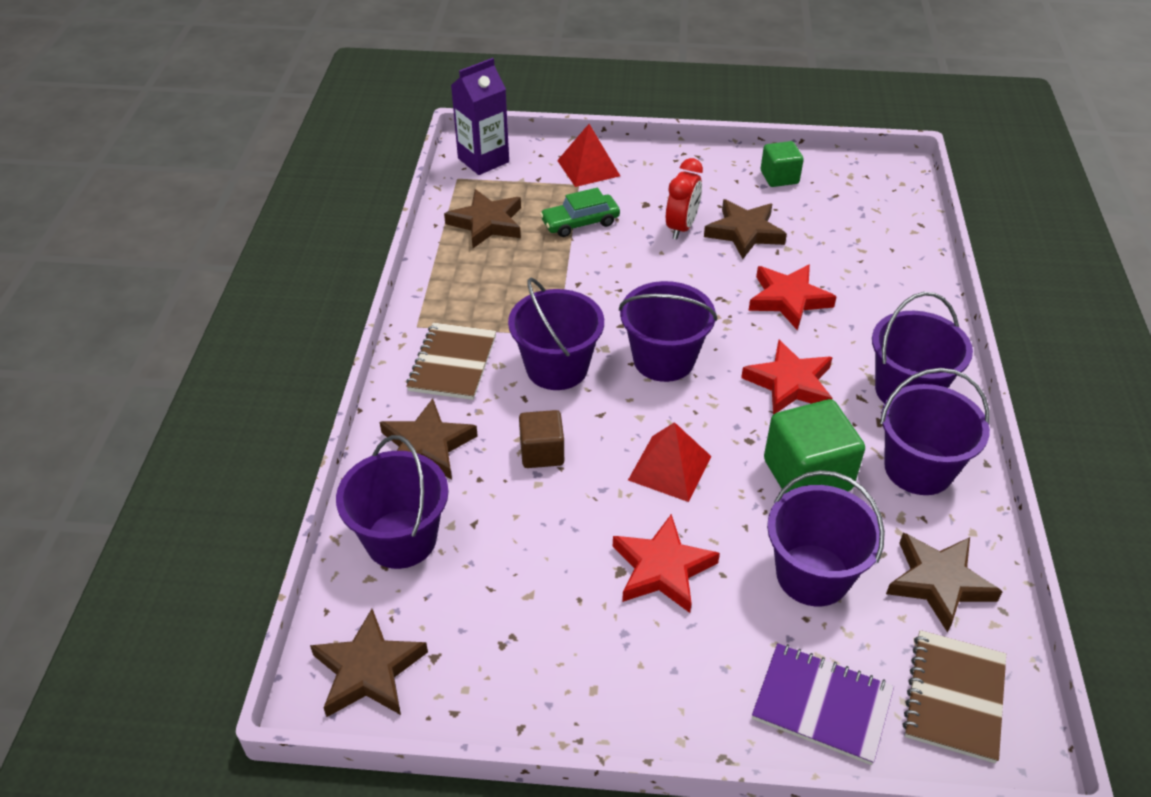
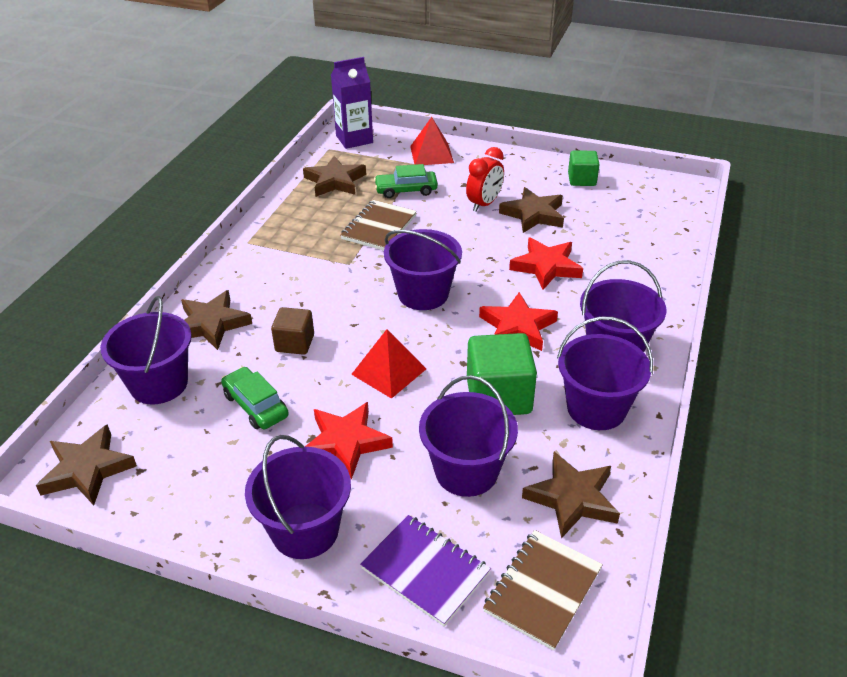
camera: 15 degrees right, 5 degrees down
brown notebook [406,323,496,400] -> brown notebook moved to [340,200,417,251]
purple bucket [508,278,604,390] -> purple bucket moved to [245,435,351,559]
none -> green car [221,367,289,429]

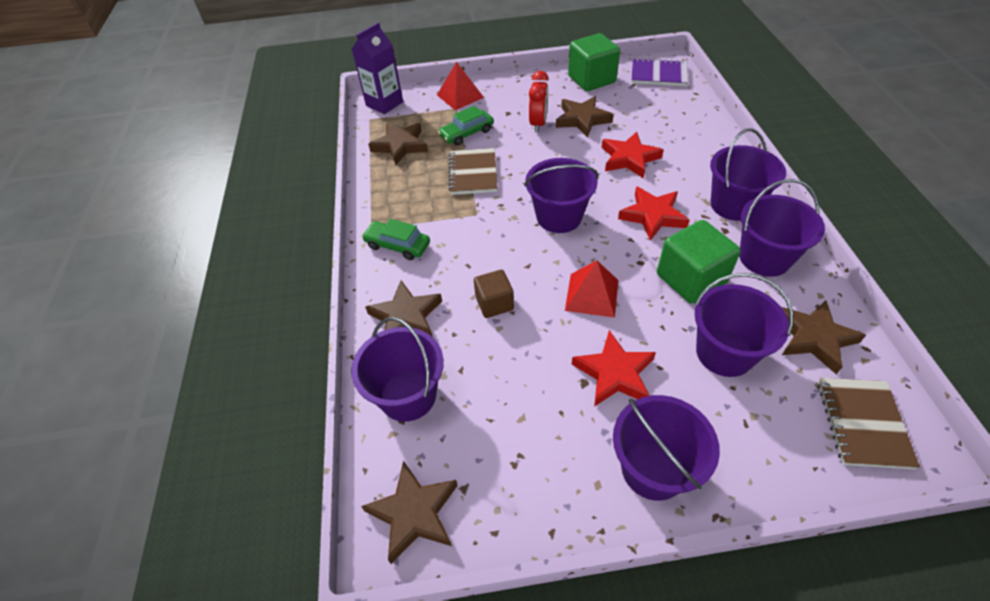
camera: 25 degrees left, 10 degrees up
green car [221,367,289,429] -> green car moved to [362,219,430,260]
purple notebook [360,515,491,627] -> purple notebook moved to [631,58,688,86]
green cube [568,150,600,186] -> green cube [568,33,620,91], size x1.66

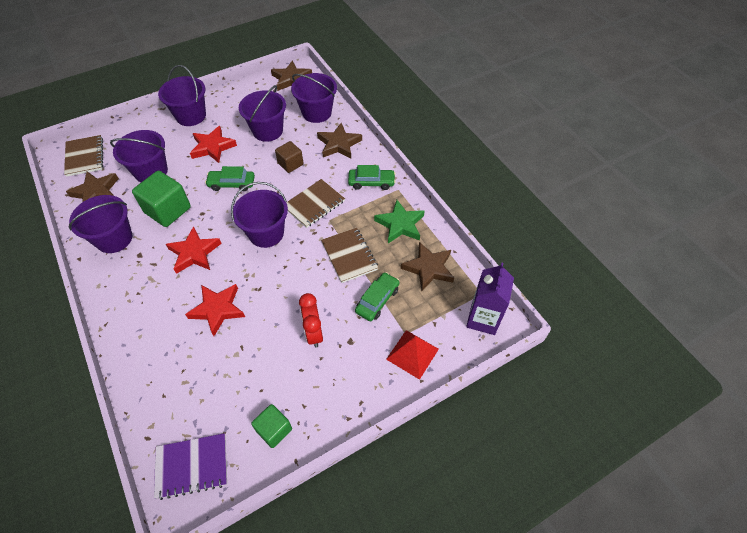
camera: 155 degrees right, 5 degrees up
brown star [556,96,614,137] -> none
red pyramid [565,261,618,318] -> green car [205,166,255,191]
green cube [568,33,620,91] -> green cube [251,404,292,448], size x0.60
purple bucket [710,128,786,221] -> purple bucket moved to [239,85,286,142]
none -> brown notebook [286,179,345,228]
none -> green star [374,200,425,243]

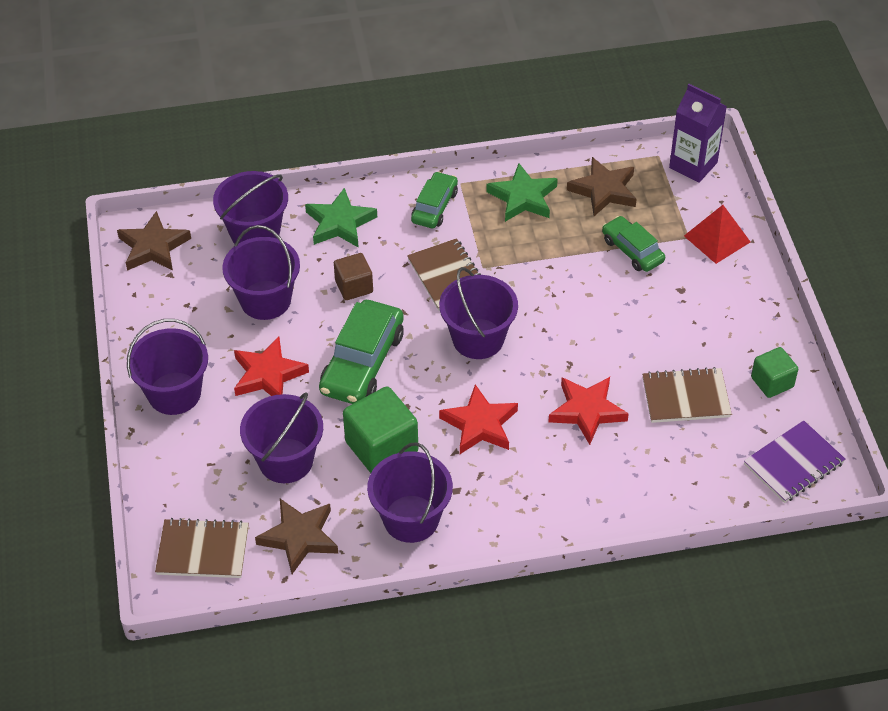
camera: 70 degrees left, 5 degrees down
purple notebook [154,433,227,500] -> purple notebook turned 45 degrees clockwise [744,421,846,503]
green car [205,166,255,191] -> green car [319,300,404,404], size x1.64
red clock [299,293,323,347] -> none
brown star [317,123,362,159] -> green star [305,188,377,248]
brown notebook [321,227,378,283] -> brown notebook moved to [642,367,732,423]

